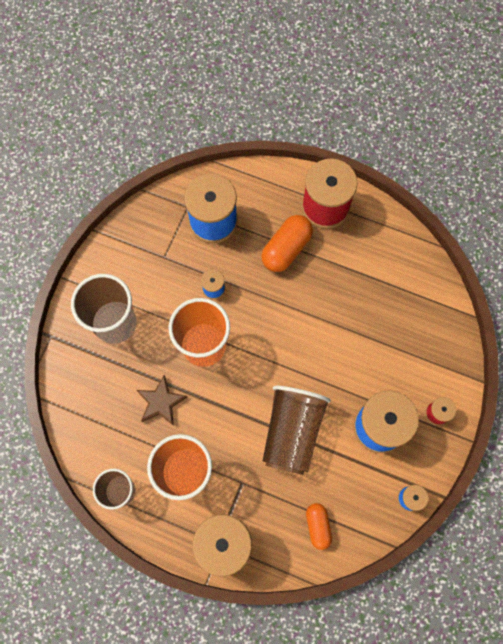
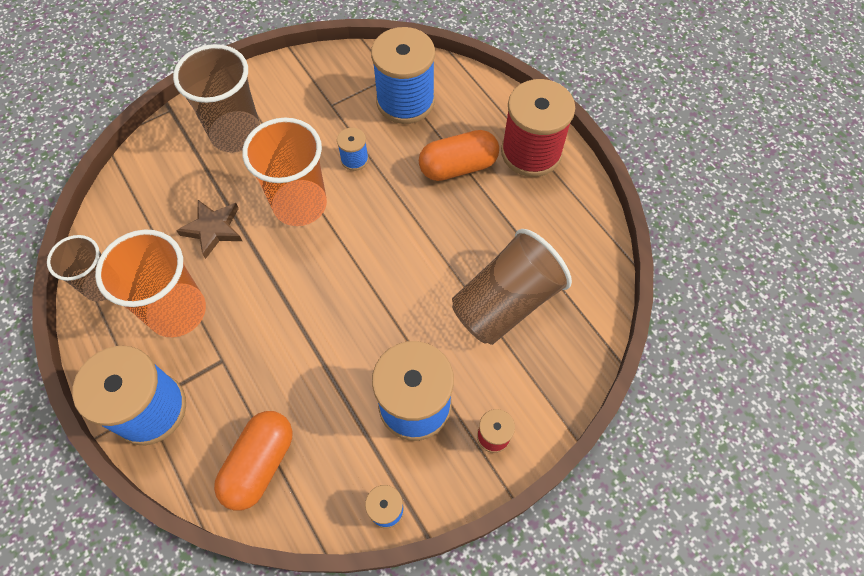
camera: 35 degrees right, 10 degrees down
brown cup [263,386,331,475] -> brown cup moved to [452,229,572,345]
orange capsule [306,503,332,550] -> orange capsule [214,411,293,511], size x1.59

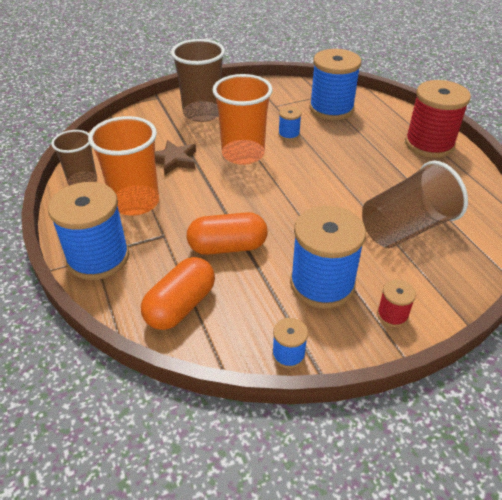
camera: 10 degrees right, 20 degrees down
orange capsule [419,130,499,181] -> orange capsule moved to [186,212,267,255]

